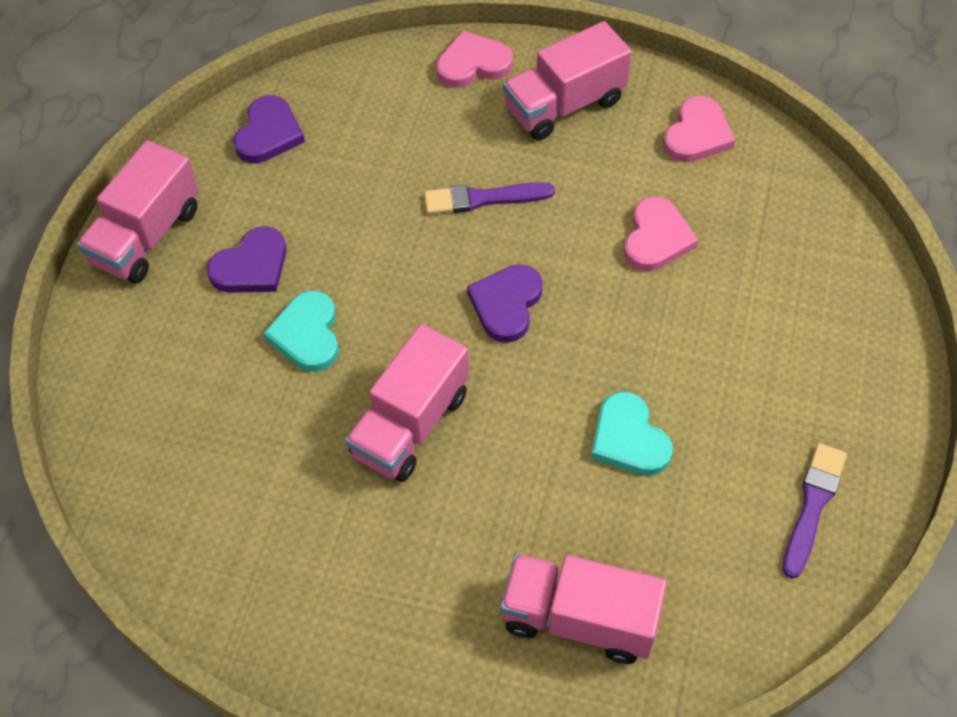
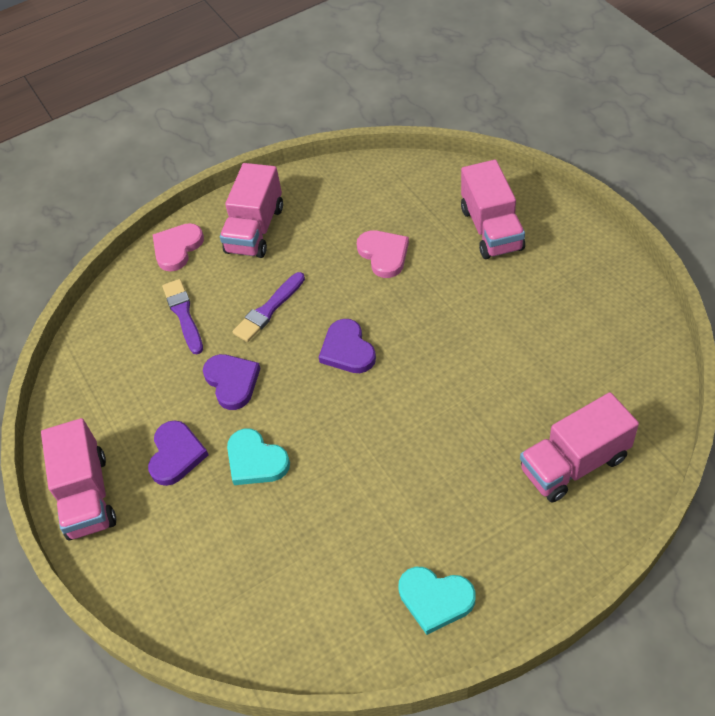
camera: 40 degrees left, 5 degrees down
purple heart [233,95,305,163] -> purple heart moved to [203,354,260,410]
pink truck [345,324,469,482] -> pink truck moved to [461,160,525,259]
turquoise heart [591,392,673,476] -> turquoise heart moved to [398,567,476,635]
pink heart [663,96,735,162] -> none
purple brush [783,443,847,579] -> purple brush moved to [162,279,203,354]

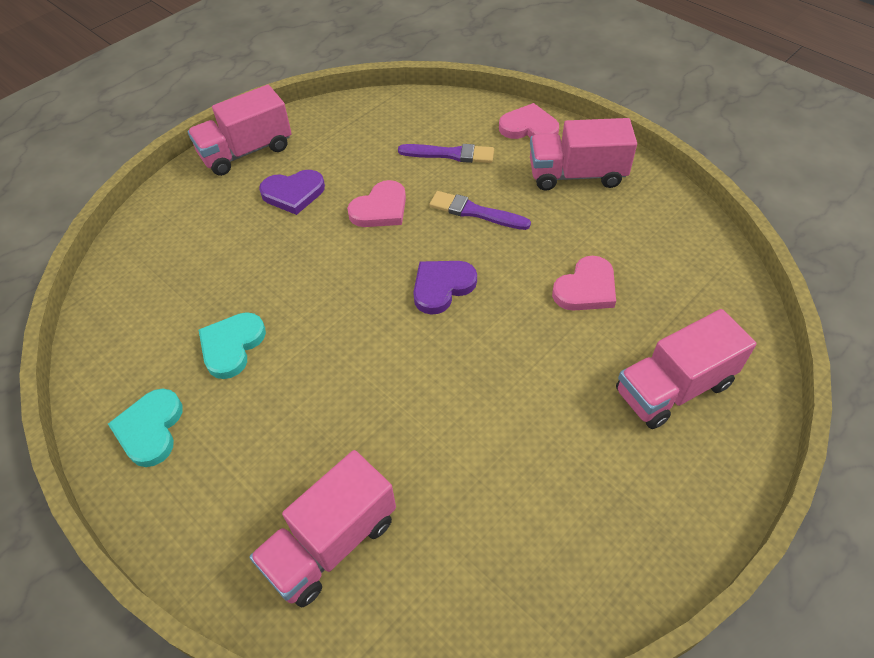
camera: 70 degrees right, 0 degrees up
purple brush [162,279,203,354] -> purple brush turned 45 degrees clockwise [398,144,494,163]
purple heart [203,354,260,410] -> pink heart [347,180,406,227]
turquoise heart [227,429,290,485] -> turquoise heart moved to [199,312,266,379]
pink truck [520,392,639,503] -> pink truck turned 90 degrees counterclockwise [249,450,396,607]

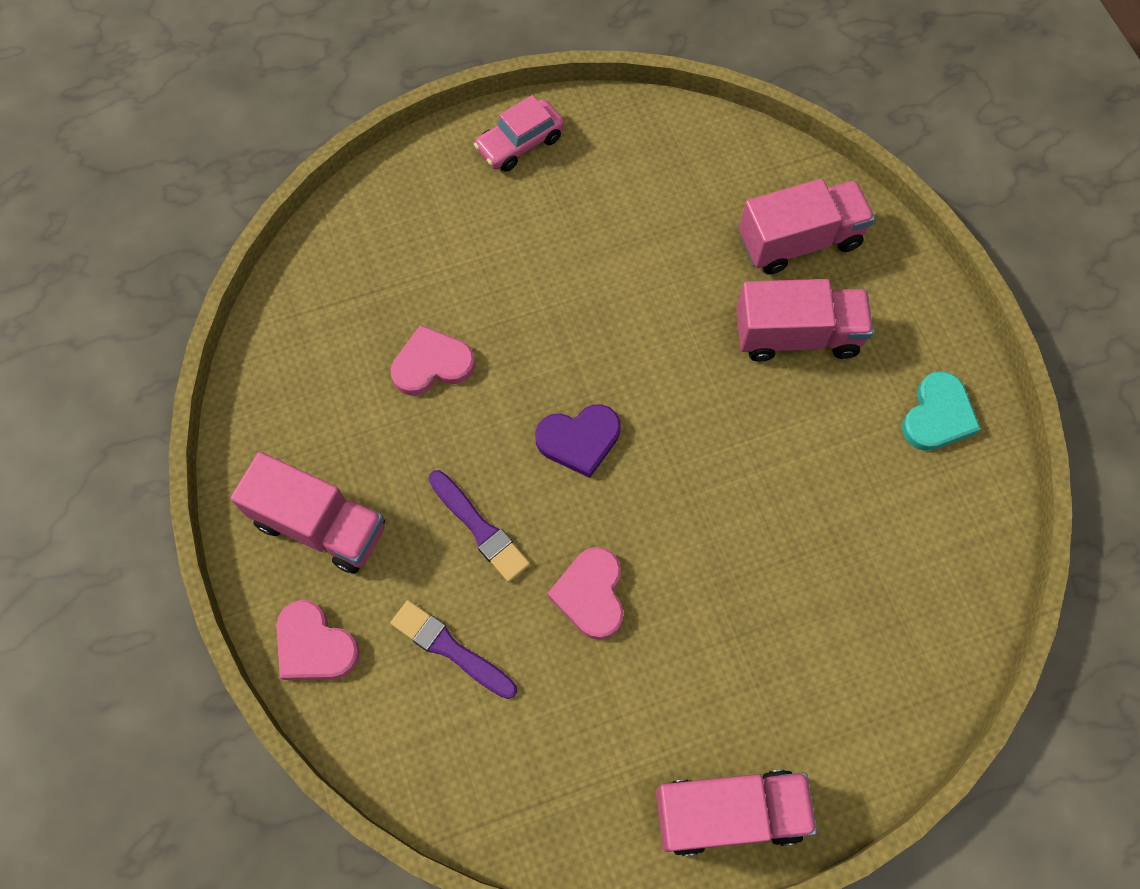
camera: 155 degrees left, 15 degrees up
turquoise heart [199,312,266,379] -> none
purple heart [259,170,325,215] -> none
pink heart [347,180,406,227] -> pink heart turned 75 degrees counterclockwise [547,547,624,640]
pink truck [616,309,757,429] -> pink truck moved to [736,279,873,362]
none -> pink car [474,95,564,172]

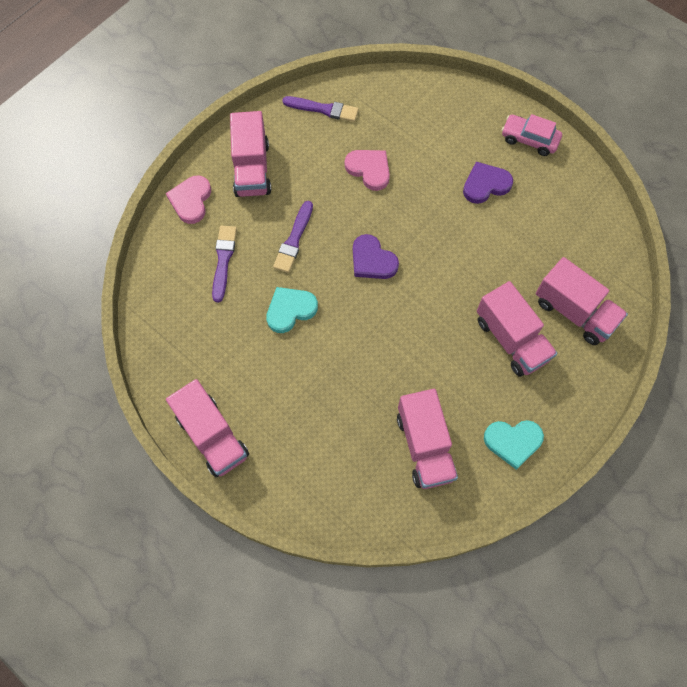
camera: 60 degrees right, 0 degrees up
pink heart [547,547,624,640] -> turquoise heart [266,287,318,333]
none -> purple brush [282,96,359,122]
none -> pink truck [397,389,458,489]
none -> purple heart [463,162,513,204]

